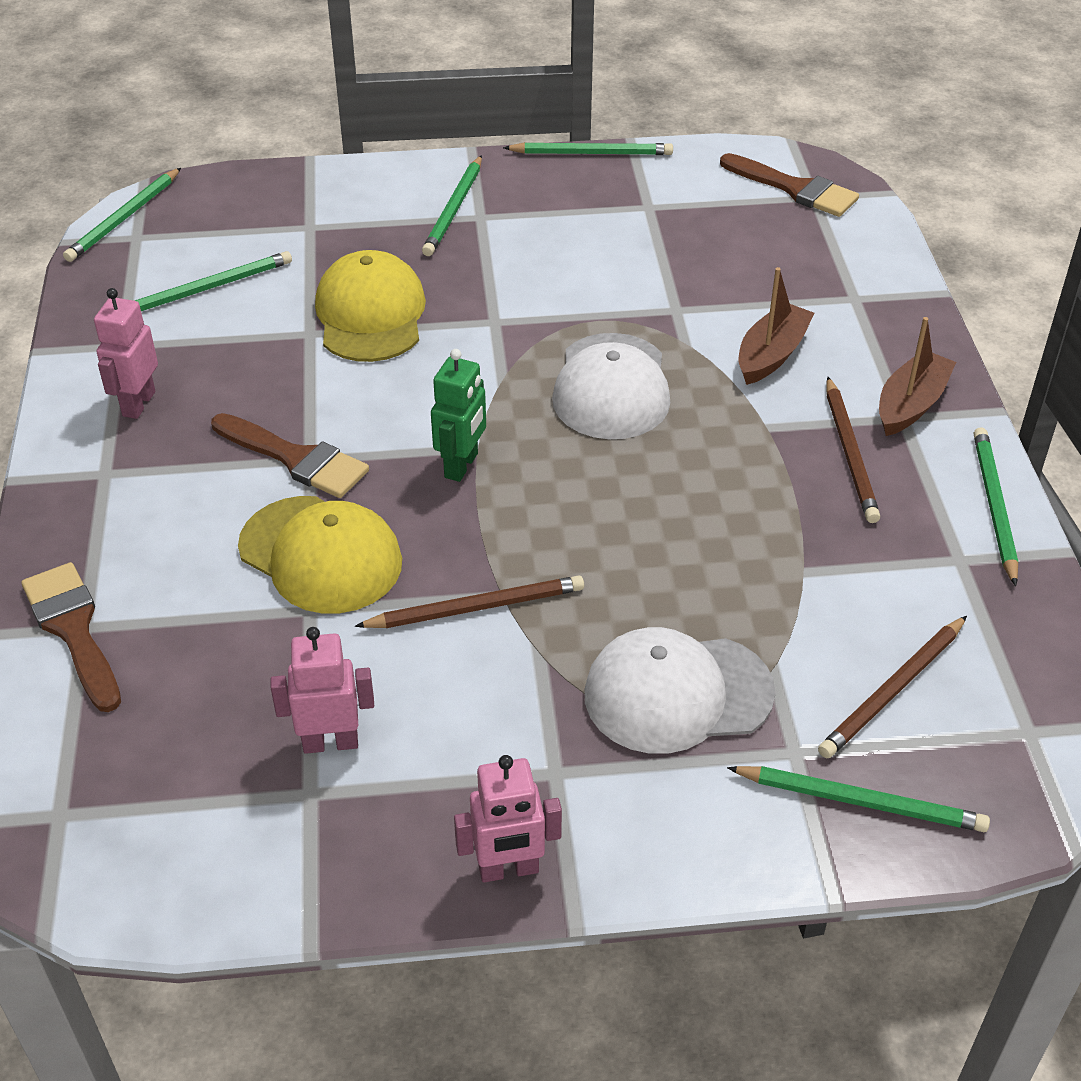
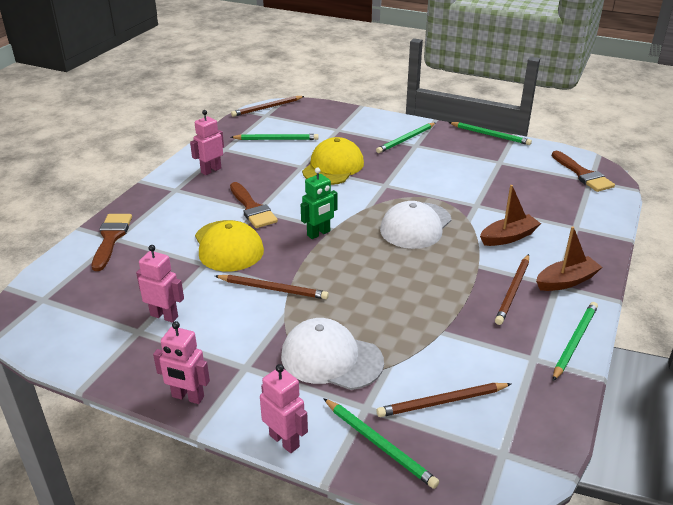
camera: 30 degrees right, 10 degrees down
green pencil [63,168,181,262] -> brown pencil [231,96,304,117]
none -> pink robot [260,364,308,453]

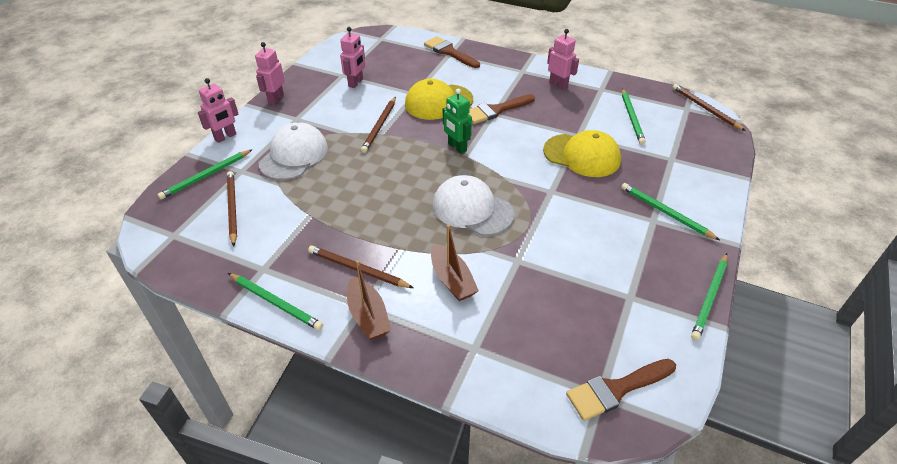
camera: 90 degrees right, 10 degrees up
brown brush [92,214,132,271] -> brown brush turned 135 degrees counterclockwise [424,36,480,68]

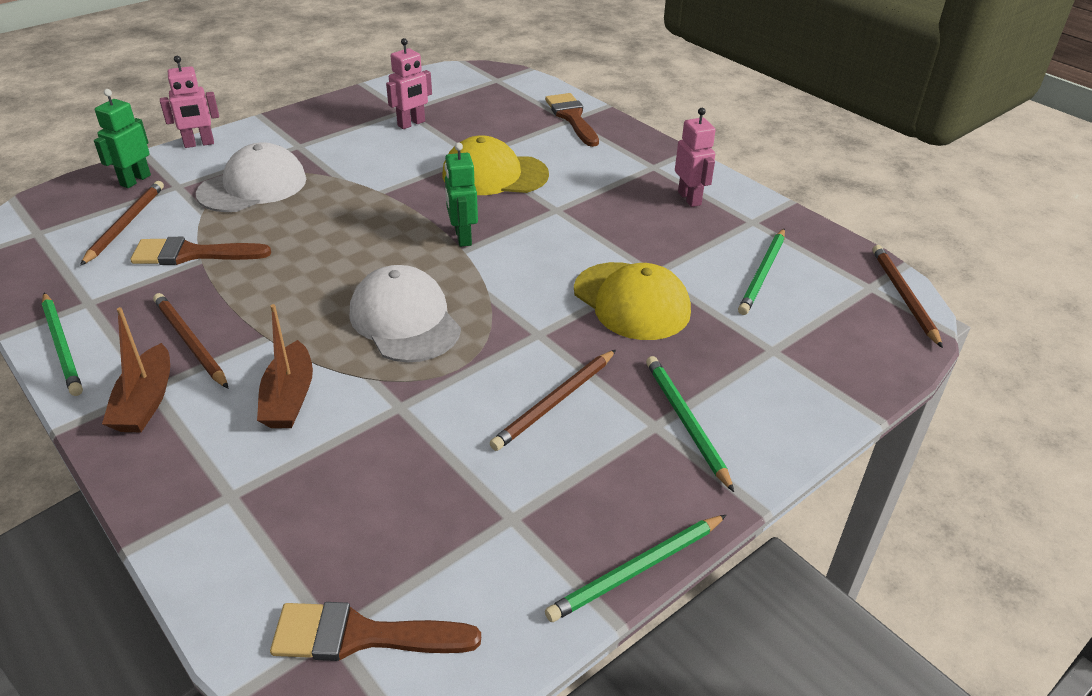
camera: 25 degrees right, 5 degrees down
green pencil [157,149,253,199] -> green robot [94,89,151,188]
pink robot [255,42,285,105] -> none
brown pencil [361,97,396,153] -> brown pencil moved to [490,350,616,451]
brown brush [469,94,535,124] -> brown brush moved to [130,237,271,265]

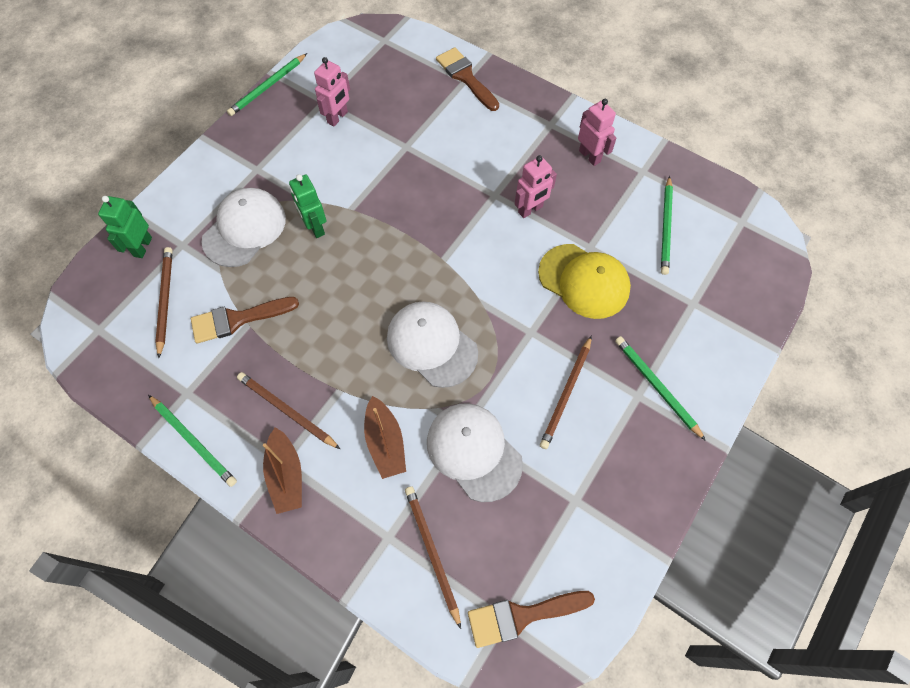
camera: 15 degrees left, 25 degrees up
pink robot [160,56,219,148] -> pink robot moved to [515,155,557,218]
yellow cap [442,135,549,195] -> none
green robot [444,142,478,247] -> green robot moved to [289,174,326,238]
green pencil [545,515,726,622] -> green pencil moved to [227,53,307,116]
brown pencil [872,245,943,348] -> brown pencil moved to [405,486,461,629]
none -> white cap [427,403,523,502]

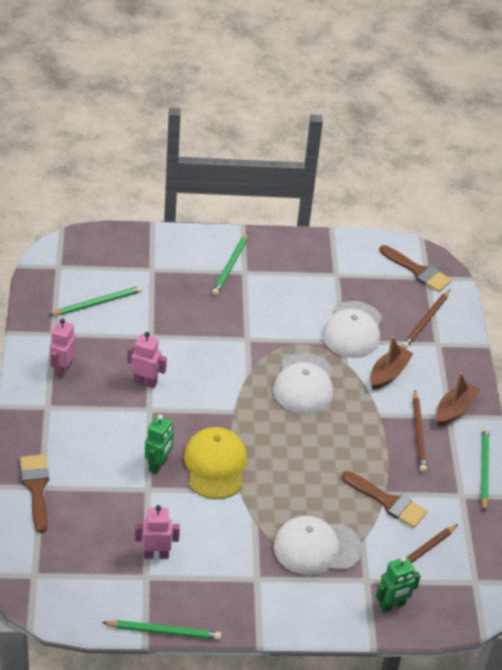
camera: 130 degrees left, 20 degrees down
green robot [289,174,326,238] -> green robot moved to [145,414,174,474]
brown brush [436,48,499,111] -> brown brush turned 150 degrees clockwise [20,454,49,533]
yellow cap [538,244,631,319] -> yellow cap moved to [184,427,247,499]
brown pencil [540,335,592,449] -> none

